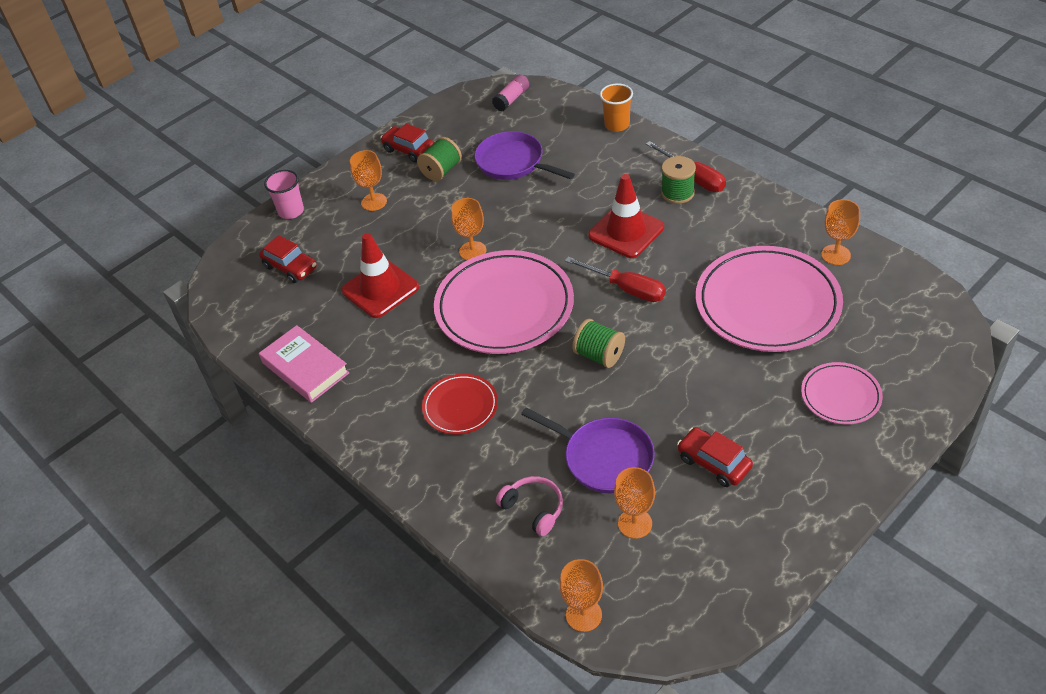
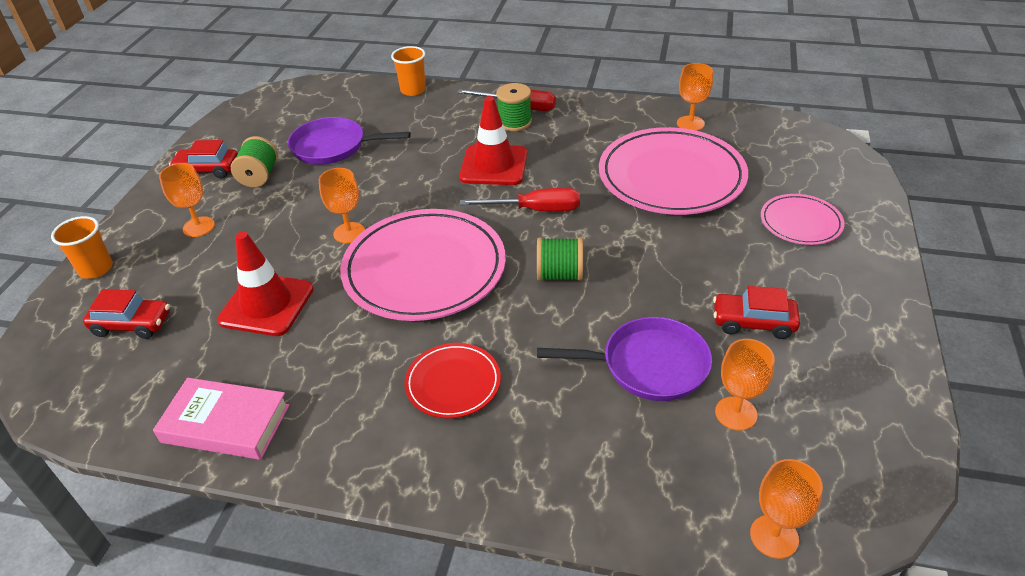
camera: 35 degrees left, 5 degrees down
pink cup [264,170,304,219] -> orange cup [51,216,113,279]
pink glue stick [492,74,529,111] -> none
pink headphones [496,476,563,536] -> none

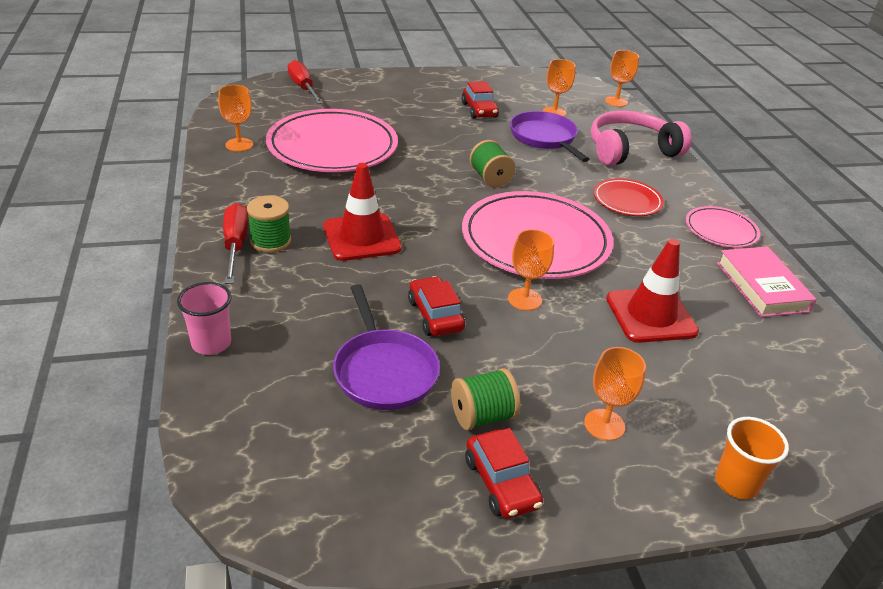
camera: 120 degrees left, 5 degrees down
red car [83,289,170,339] -> red car moved to [408,276,465,336]
orange cup [391,46,426,96] -> pink cup [177,282,232,355]
red screwdriver [459,188,580,211] -> red screwdriver moved to [287,60,323,104]
pink plate [761,194,845,245] -> pink plate moved to [686,206,760,248]
none -> pink headphones [591,111,692,166]

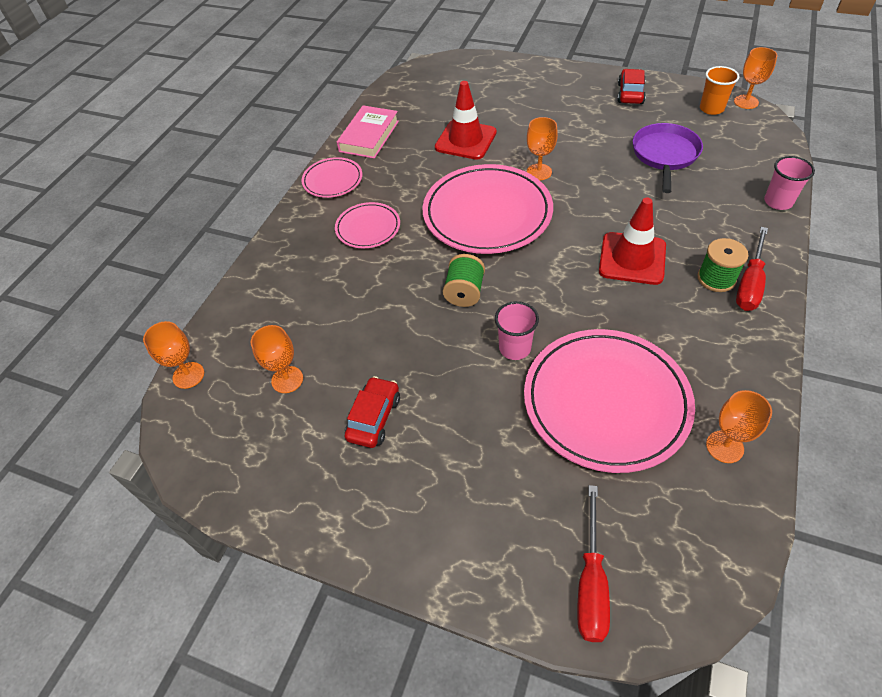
camera: 140 degrees left, 15 degrees up
red car [408,276,465,336] -> none
green spool [451,368,520,430] -> none
purple pan [510,111,589,162] -> none
orange goblet [584,347,646,441] -> orange goblet moved to [734,47,777,109]
pink headphones [591,111,692,166] -> none
red plate [594,178,664,216] -> pink plate [335,202,400,248]
orange cup [715,417,789,499] -> orange cup moved to [700,66,739,115]
none -> pink cup [495,301,539,360]

